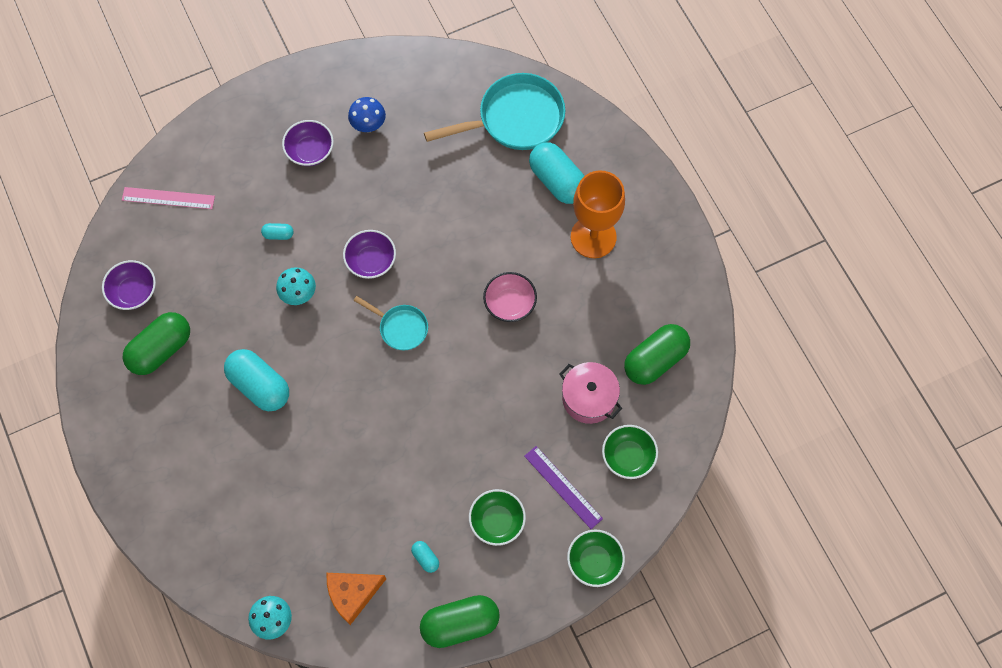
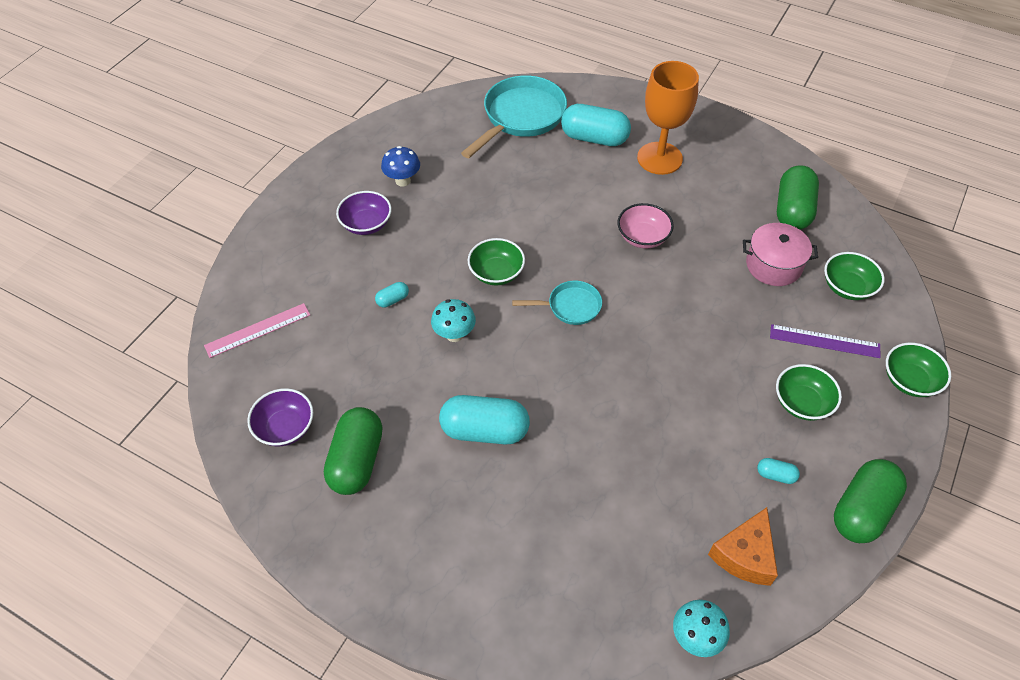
camera: 35 degrees left, 15 degrees down
purple bowl [343,230,396,279] -> green bowl [468,238,525,286]

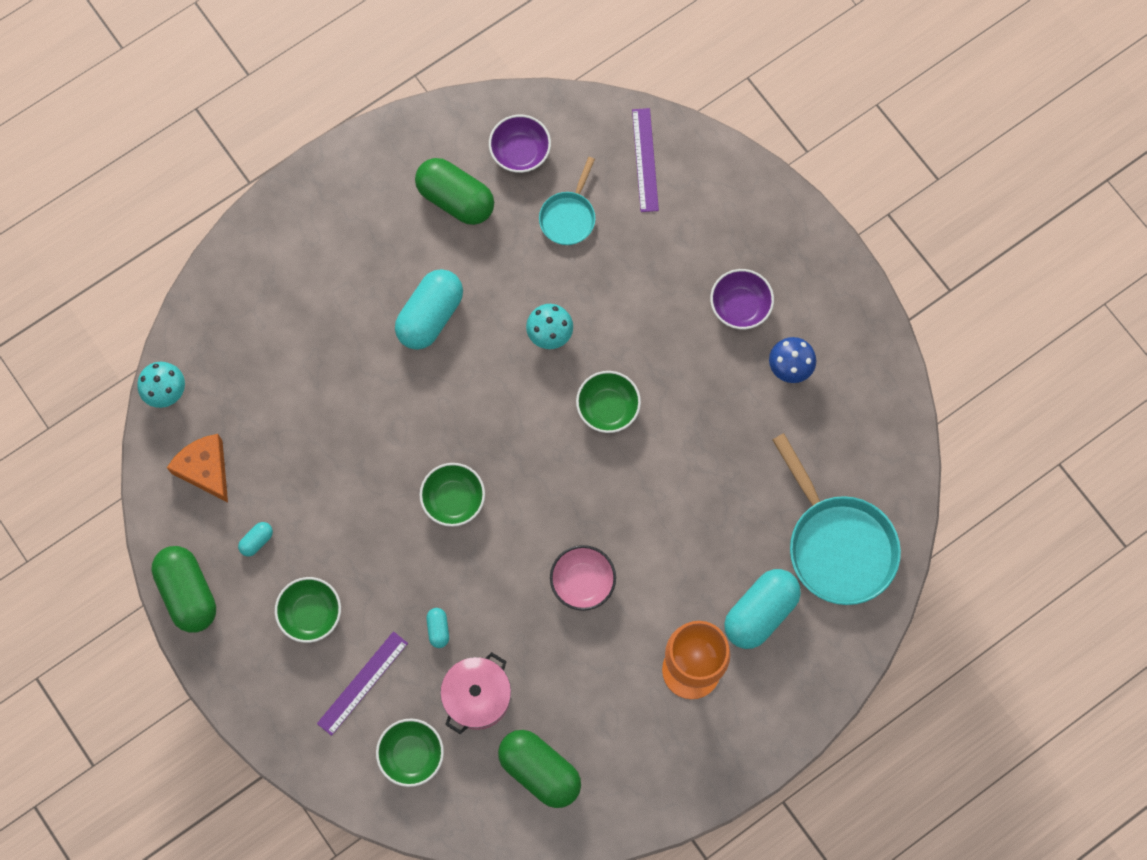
camera: 115 degrees right, 20 degrees up
pink ruler [204,303,310,358] -> purple ruler [632,108,659,212]
turquoise capsule [375,282,409,307] -> turquoise capsule moved to [426,608,449,648]
turquoise pan [512,281,602,325] -> turquoise pan moved to [539,157,595,245]
green bowl [886,342,951,397] -> green bowl moved to [420,463,485,527]

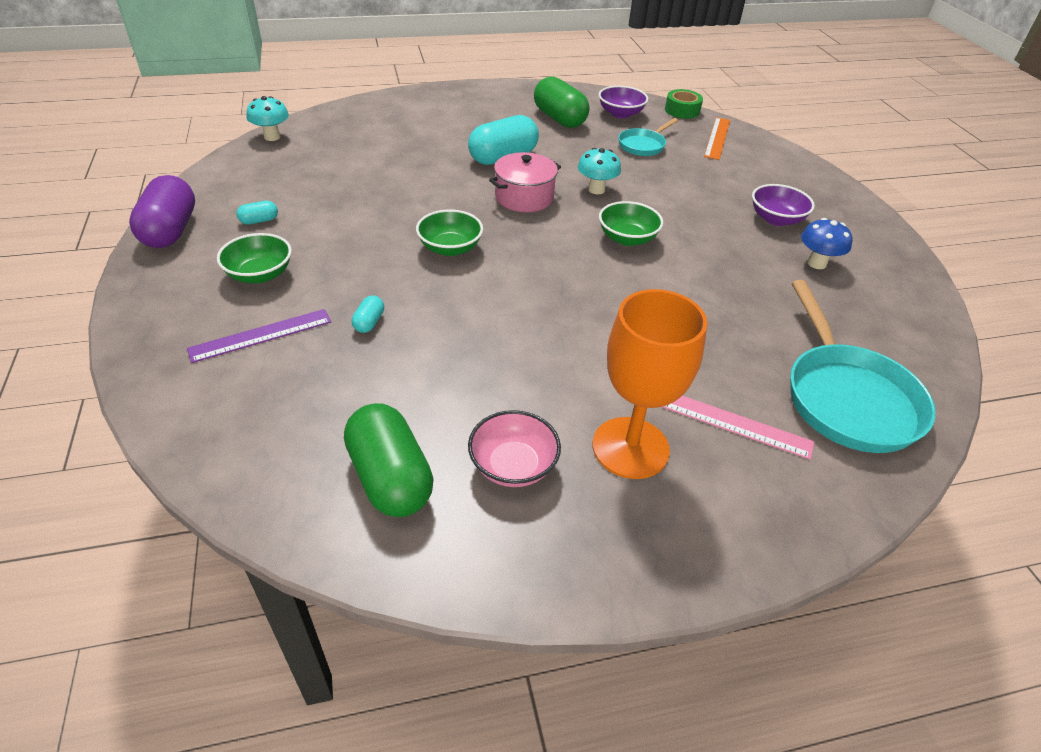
camera: 20 degrees right, 30 degrees down
green capsule [151,546,216,633] -> purple capsule [129,175,195,248]
orange cheese [167,434,228,502] -> none
green bowl [376,718,444,787] -> none
pink pot [440,652,511,734] -> pink pot moved to [489,152,561,212]
pink bowl [550,545,616,611] -> pink bowl moved to [468,410,561,487]
purple ruler [632,108,659,212] -> orange ruler [704,117,730,160]
turquoise capsule [724,569,801,649] -> pink ruler [662,396,815,460]
none -> green tape [665,89,703,119]

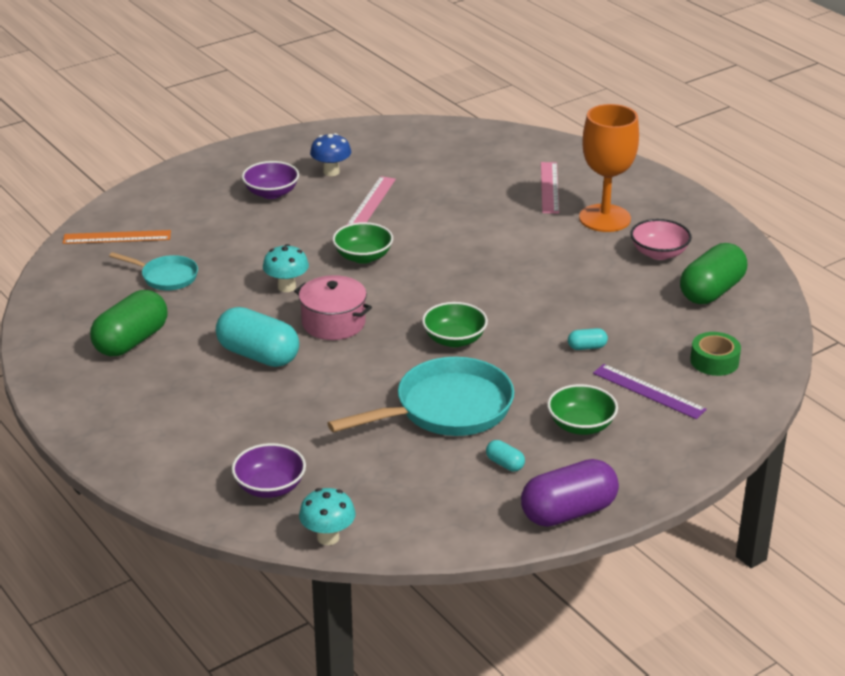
camera: 110 degrees left, 10 degrees down
purple bowl [599,86,648,118] -> purple bowl moved to [232,443,306,498]
green tape [665,89,703,119] -> green tape moved to [690,332,741,376]
turquoise pan [790,280,936,453] -> turquoise pan moved to [327,357,514,436]
none -> pink ruler [347,176,396,225]

